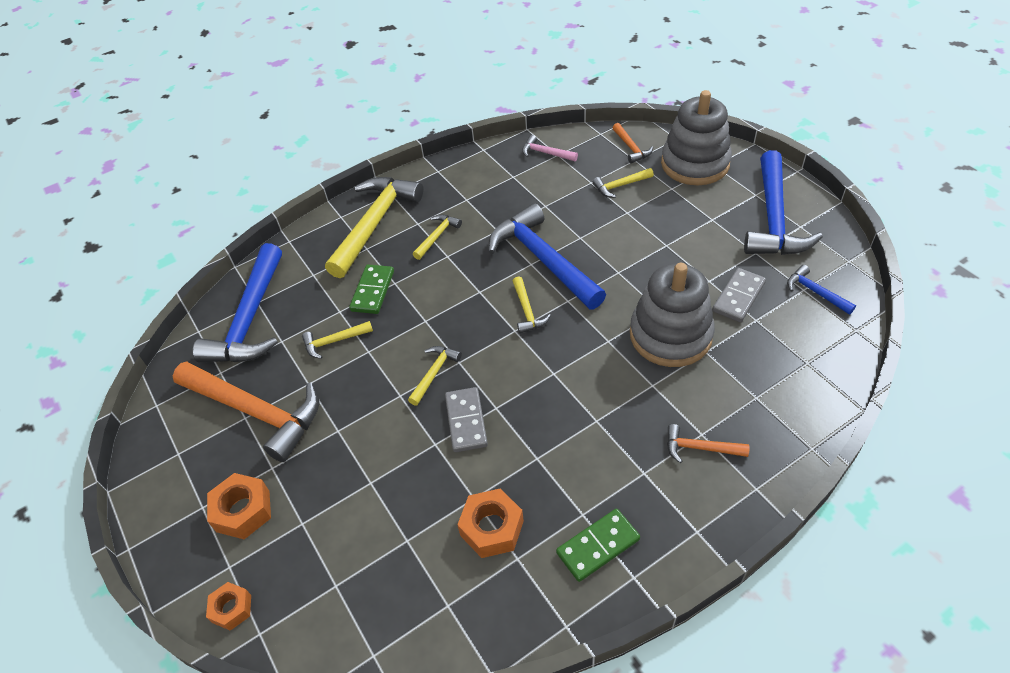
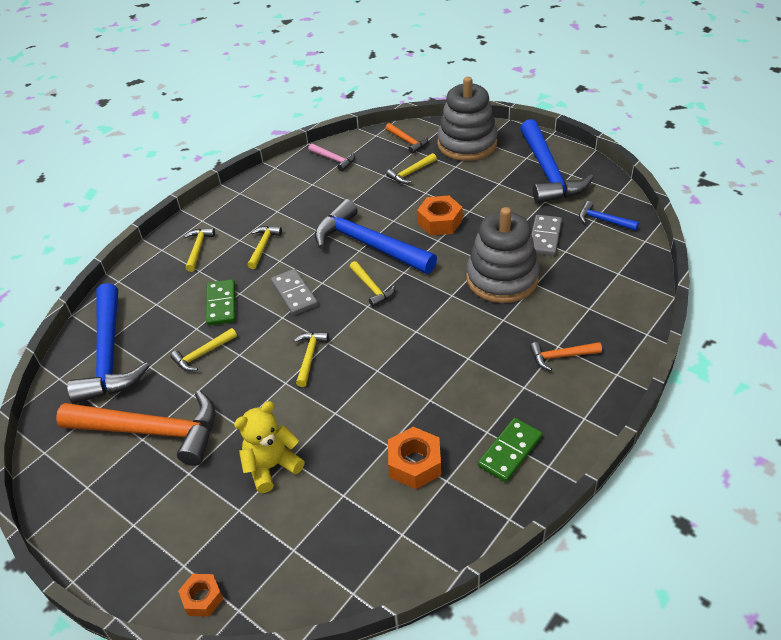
camera: 20 degrees left, 5 degrees down
orange nut [207,473,271,539] -> orange nut moved to [417,196,462,235]
yellow hammer [325,177,423,278] -> yellow hammer [184,228,215,272], size x0.45
grey domino [445,387,488,452] -> grey domino moved to [271,269,318,315]
pink hammer [522,135,578,161] -> pink hammer turned 150 degrees counterclockwise [308,143,355,171]
none -> yellow teddy bear [234,401,305,493]

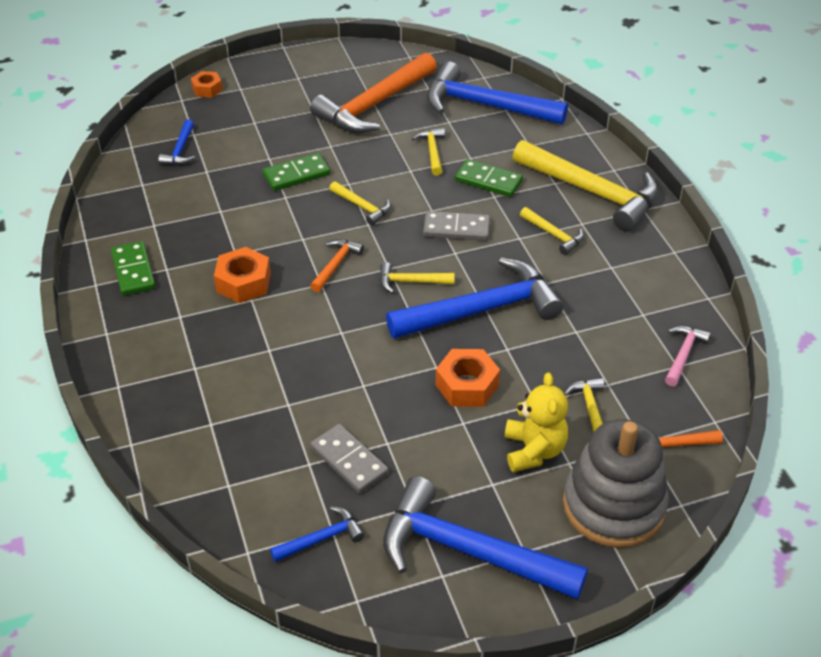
camera: 120 degrees right, 0 degrees up
yellow hammer [184,228,215,272] -> yellow hammer [513,140,659,231], size x2.22
yellow teddy bear [234,401,305,493] -> yellow teddy bear moved to [505,372,568,472]
pink hammer [308,143,355,171] -> pink hammer turned 135 degrees clockwise [665,326,711,386]
orange nut [388,427,441,489] -> orange nut moved to [214,247,271,303]
grey stacking toy [466,207,540,303] -> none
orange hammer [530,342,602,371] -> orange hammer moved to [310,239,364,292]
none -> blue hammer [158,119,195,165]
none -> green domino [262,153,330,191]

